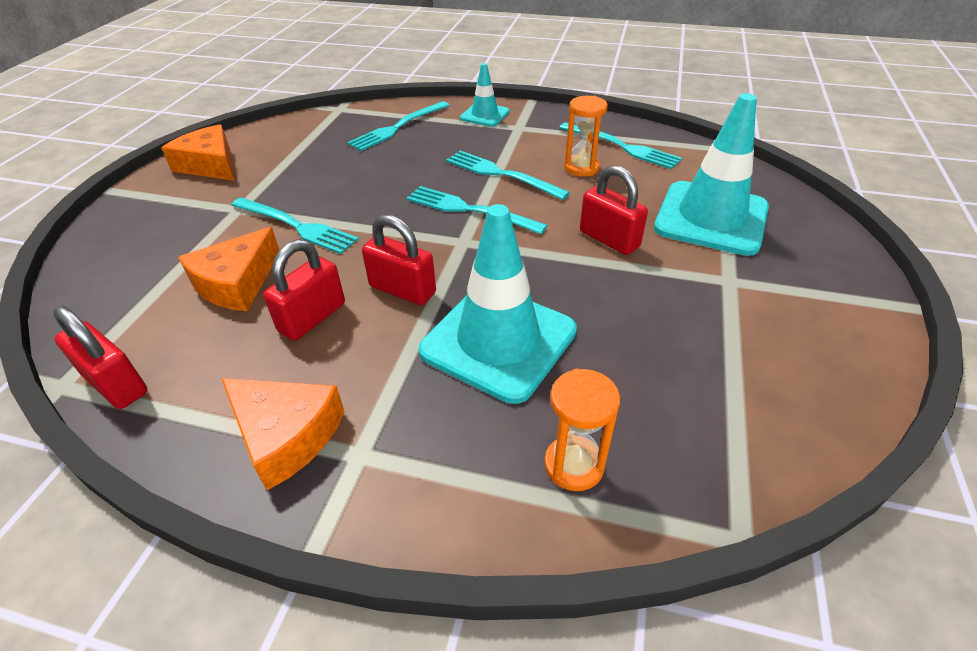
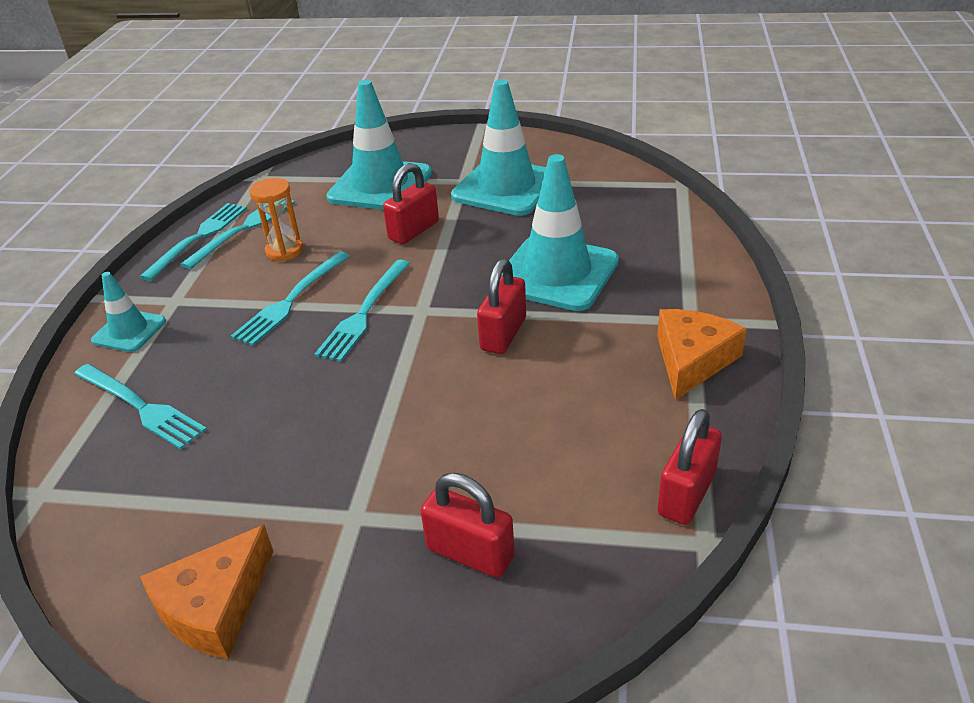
camera: 95 degrees left, 5 degrees down
orange cheese [178,227,279,311] -> none
turquoise fork [231,197,359,254] -> turquoise fork moved to [139,203,247,281]
red padlock [263,239,345,341] -> red padlock moved to [420,473,515,578]
orange hourglass [544,369,620,491] -> none
none -> turquoise traffic cone [451,80,546,216]

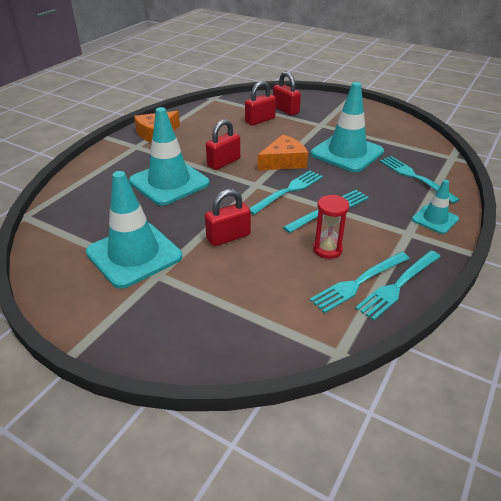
camera: 160 degrees left, 0 degrees up
orange cheese [140,525,274,659] -> orange cheese moved to [258,135,308,170]
orange hourglass [249,178,303,261] -> red hourglass [313,195,349,259]
turquoise traffic cone [326,80,432,210] -> turquoise traffic cone moved to [311,82,384,172]
red padlock [657,409,722,525] -> red padlock moved to [245,81,276,126]

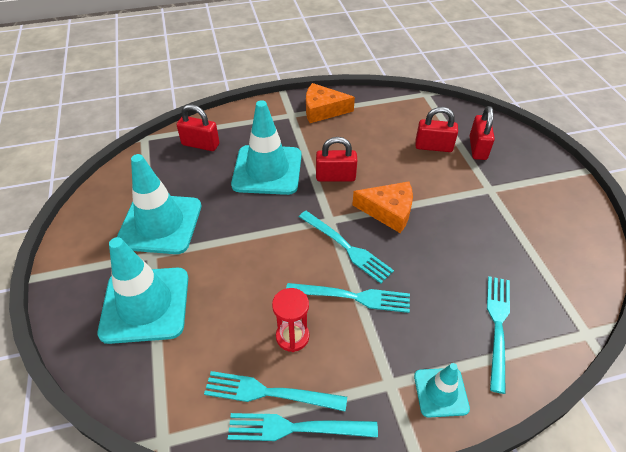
camera: 45 degrees right, 10 degrees up
red padlock [205,189,251,246] -> red padlock moved to [177,104,219,151]
turquoise fork [250,171,323,215] -> turquoise fork turned 45 degrees clockwise [299,211,394,283]
turquoise traffic cone [311,82,384,172] -> turquoise traffic cone moved to [98,237,188,344]

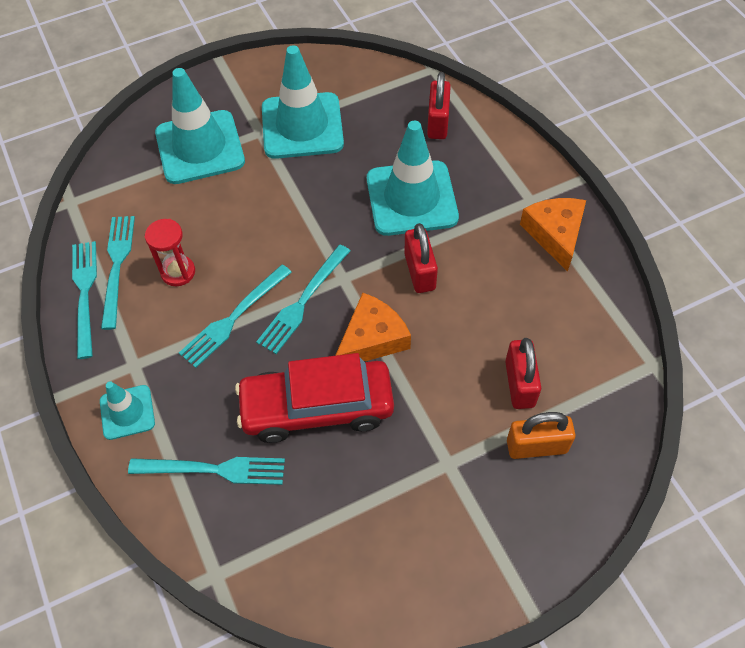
camera: 80 degrees right, 10 degrees up
turquoise fork [286,283,410,313] -> turquoise fork turned 45 degrees clockwise [179,264,292,368]
orange cheese [352,182,413,233] -> orange cheese turned 135 degrees counterclockwise [335,293,411,361]
red padlock [470,106,495,160] -> orange padlock [507,412,575,459]
none -> red car [235,353,394,443]

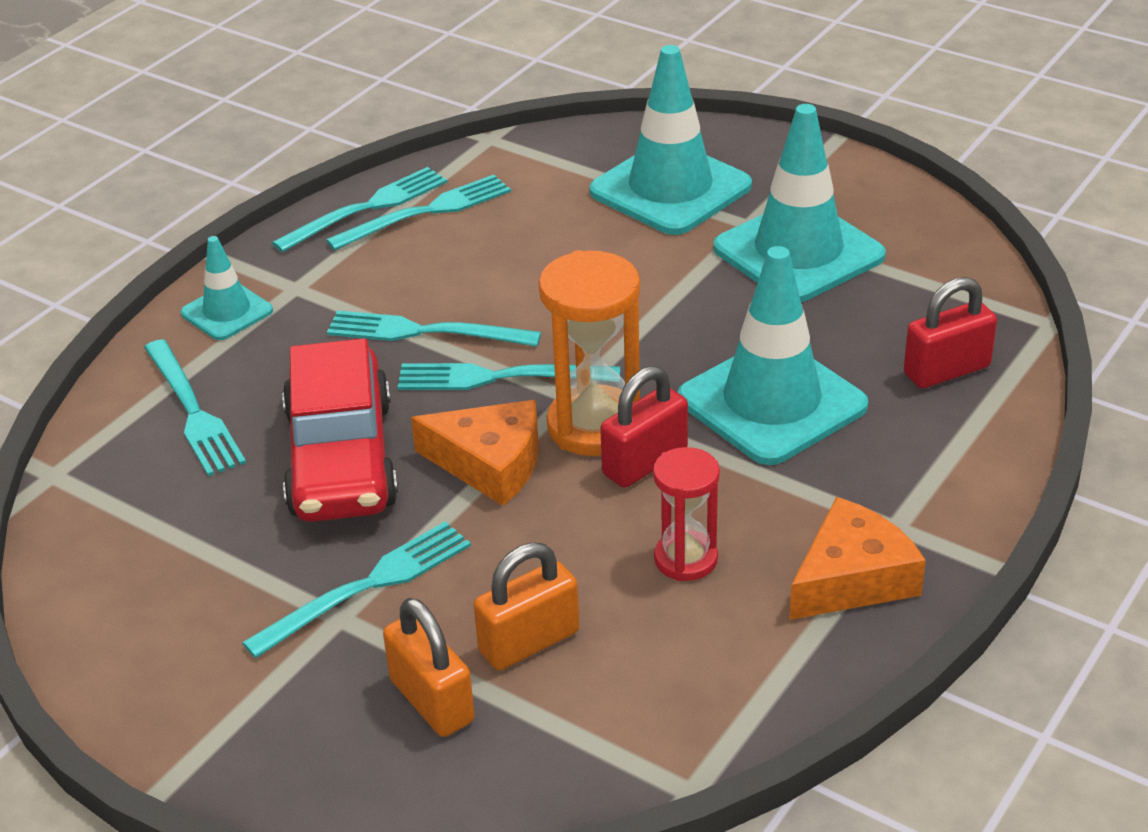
camera: 60 degrees right, 20 degrees down
red hourglass [145,219,195,286] -> red hourglass moved to [653,447,720,581]
red car [235,353,394,443] -> red car turned 150 degrees counterclockwise [282,338,398,522]
red padlock [505,338,541,409] -> orange padlock [474,542,579,670]
none -> turquoise fork [242,521,471,658]
none -> orange hourglass [539,250,640,456]

